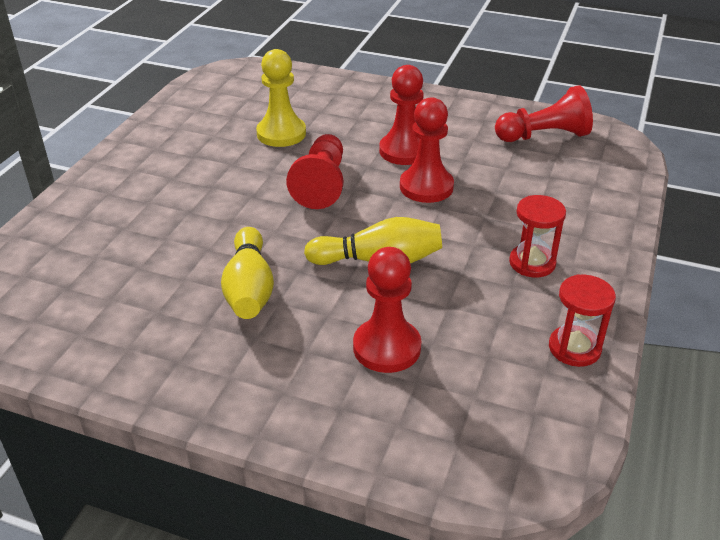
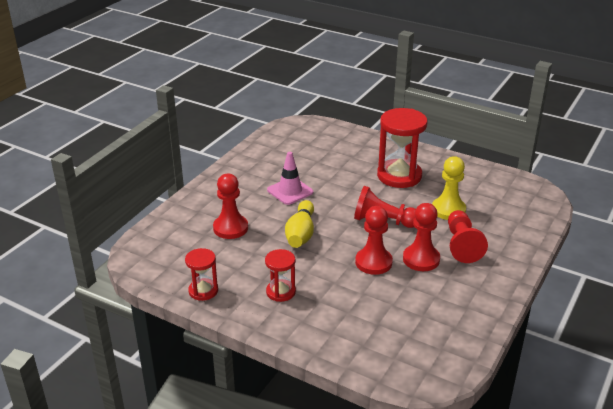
camera: 100 degrees right, 5 degrees down
yellow bowling pin [221,227,274,319] -> pink traffic cone [267,152,313,205]
red pawn [495,85,593,142] -> red pawn moved to [448,210,488,263]
none -> red hourglass [377,108,428,188]

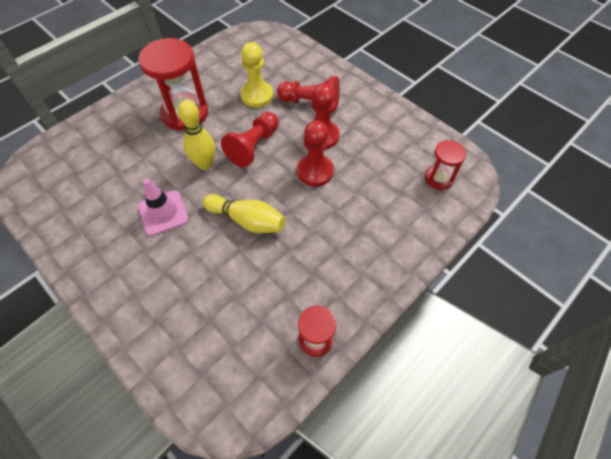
camera: 75 degrees left, 25 degrees up
red pawn [213,174,248,239] -> none
red hourglass [265,249,296,302] -> red hourglass moved to [425,140,466,190]
none -> yellow bowling pin [178,100,215,170]

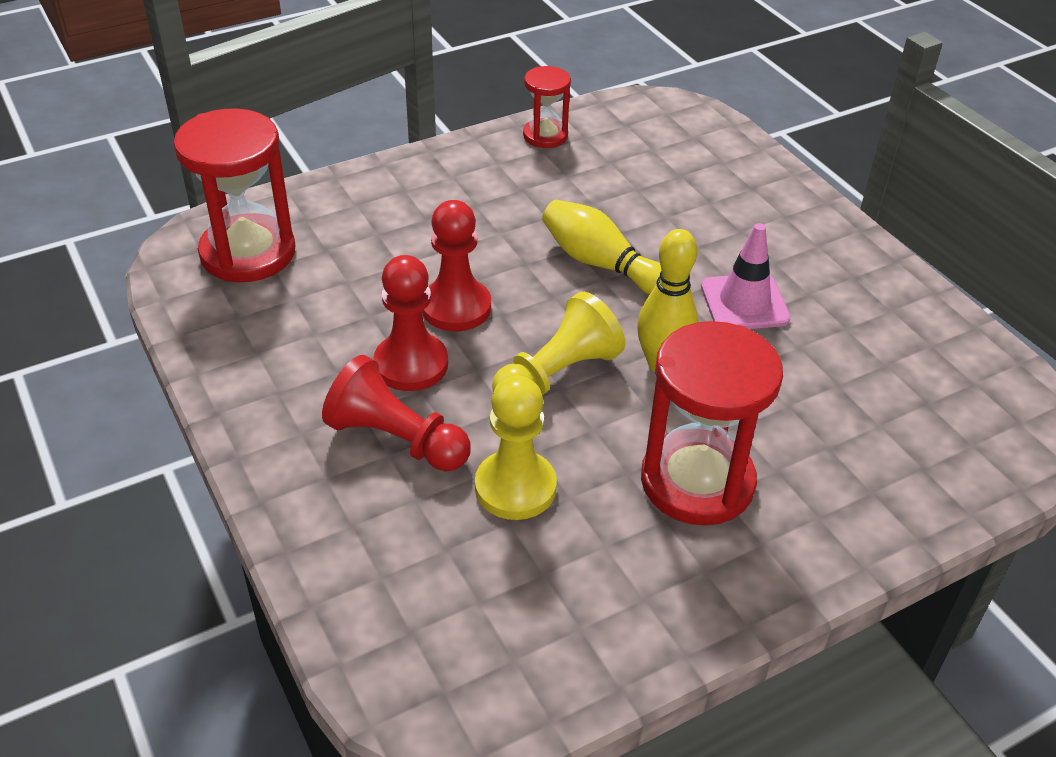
camera: 165 degrees left, 15 degrees down
red pawn [221,112,279,167] -> yellow pawn [492,292,625,395]
red hourglass [425,140,466,190] -> red hourglass [174,108,295,282], size x1.85

